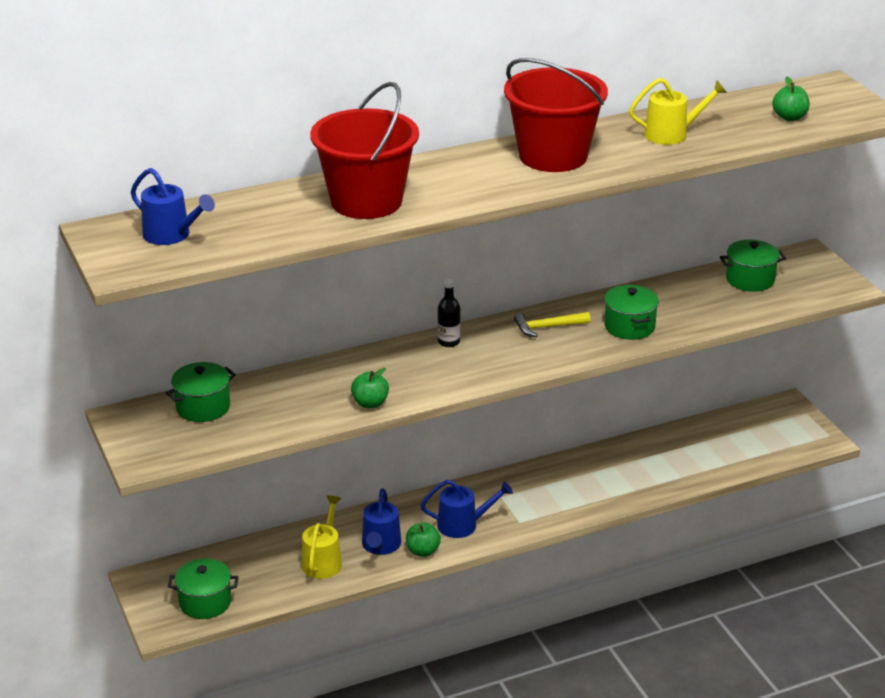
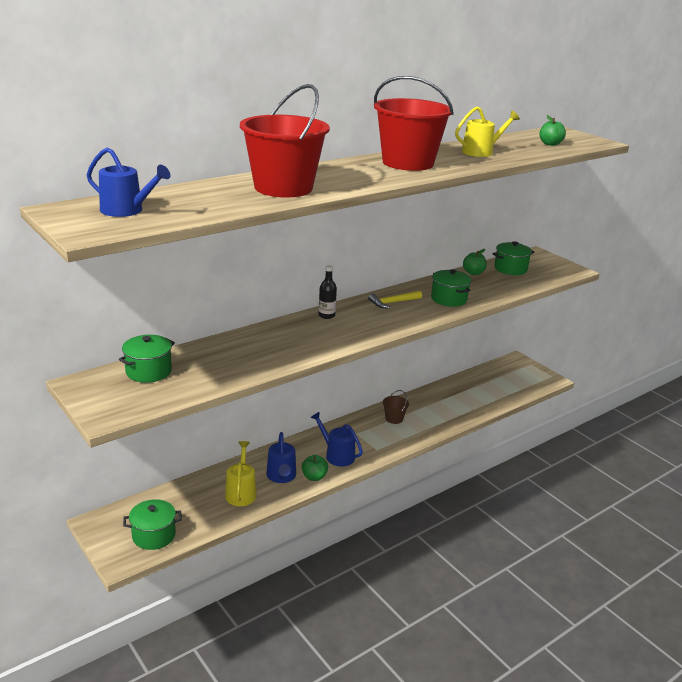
camera: 15 degrees left, 5 degrees down
green apple [351,368,389,408] -> green apple moved to [463,249,487,275]
blue watering can [421,480,513,538] -> blue watering can turned 120 degrees counterclockwise [310,412,363,467]
none -> brown bucket [383,390,409,424]

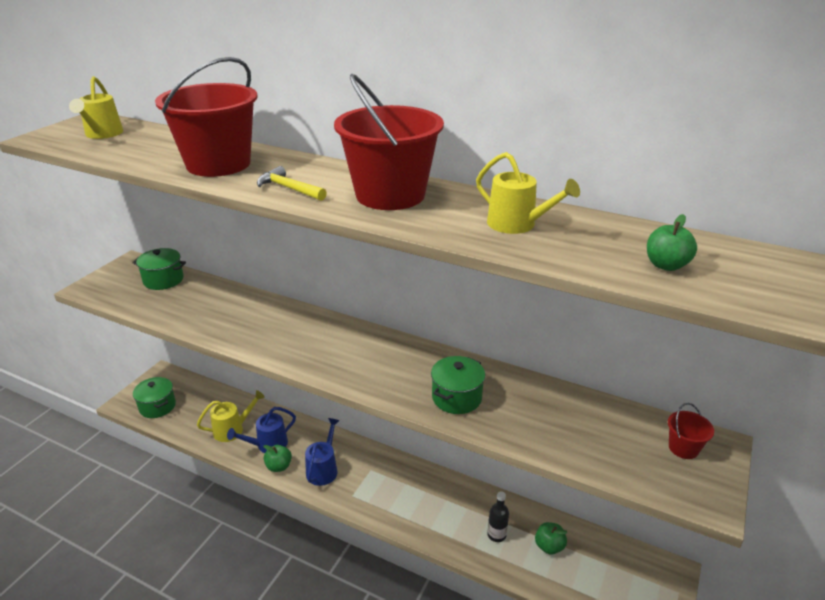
camera: 65 degrees right, 5 degrees up
blue watering can [87,147,171,217] -> yellow watering can [69,76,123,139]
black bottle [318,265,337,319] -> black bottle moved to [487,491,509,542]
yellow hammer [368,290,422,308] -> yellow hammer moved to [257,166,327,201]
brown bucket [383,390,409,424] -> none
green apple [463,249,487,275] -> green apple moved to [535,522,567,554]
green pot [492,241,534,275] -> none
none -> red bucket [668,403,714,459]

